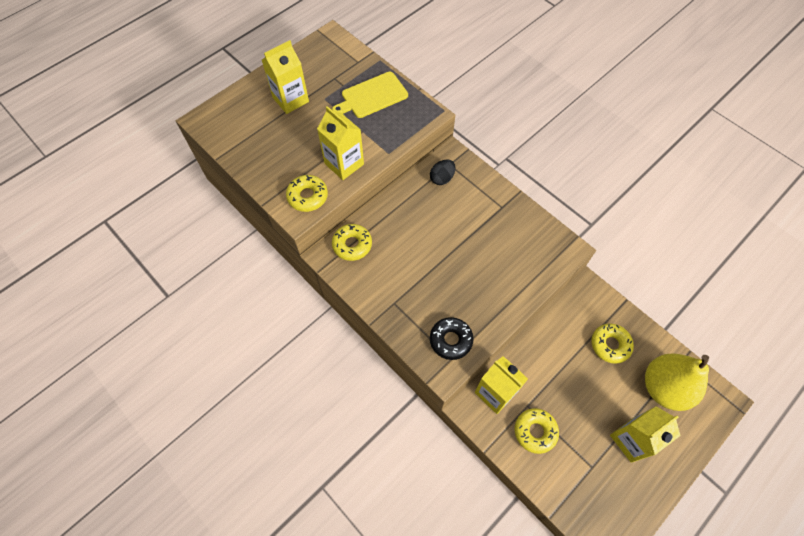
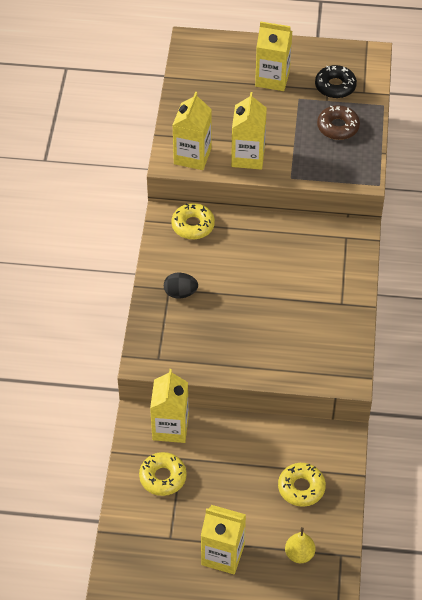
camera: 50 degrees right, 10 degrees down
yellow donut [286,175,328,212] -> yellow carton [172,92,212,170]
yellow cutting board [332,72,408,118] -> brown donut [317,105,360,140]
black egg [430,160,455,185] -> black egg moved to [164,273,198,299]
black donut [430,317,474,360] -> black donut moved to [315,65,357,98]
yellow pear [645,354,709,411] -> yellow pear [285,527,315,563], size x0.48

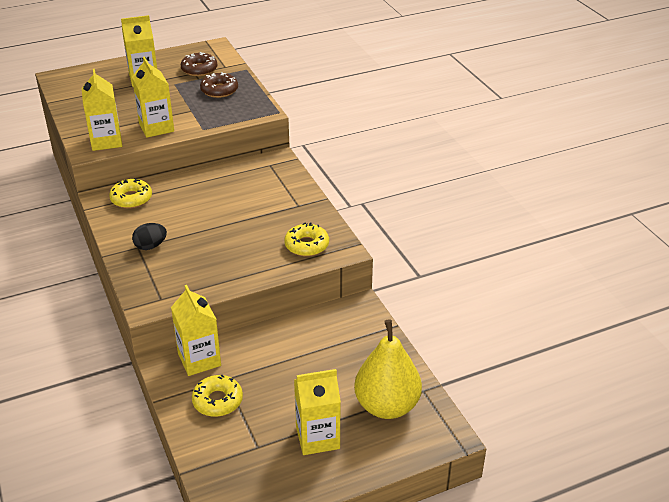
camera: 30 degrees left, 15 degrees down
yellow donut [278,463,326,507] -> yellow donut moved to [284,222,329,256]
yellow pear [285,527,315,563] -> yellow pear [354,319,422,419], size x2.10
black donut [315,65,357,98] -> brown donut [180,52,217,76]

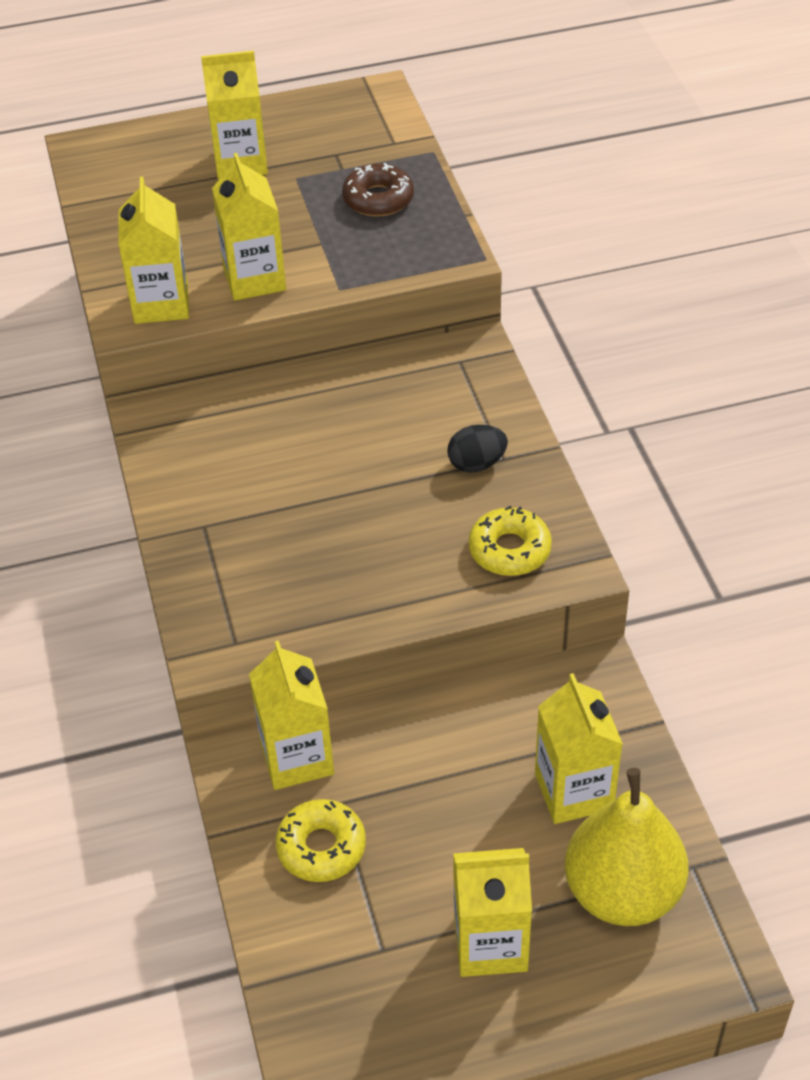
camera: 10 degrees right, 10 degrees up
yellow donut [109,178,152,209] -> none
black egg [132,223,167,250] -> black egg moved to [447,425,508,473]
brown donut [180,52,217,76] -> none
none -> yellow carton [535,673,623,824]

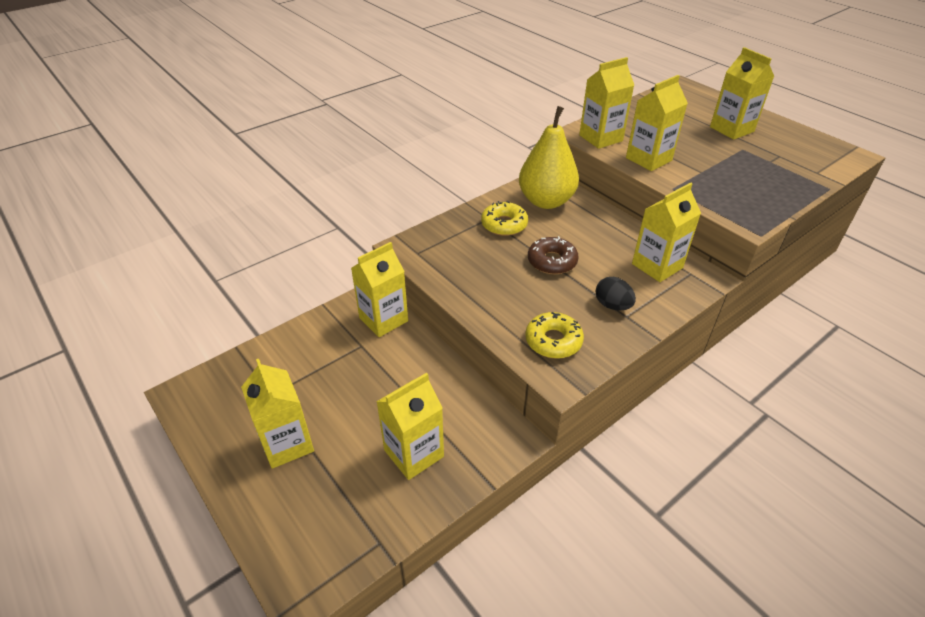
camera: 65 degrees right, 5 degrees down
yellow donut [275,799,366,882] -> yellow donut moved to [481,201,528,236]
brown donut [342,163,414,217] -> brown donut moved to [528,236,579,274]
yellow pear [565,768,689,926] -> yellow pear moved to [519,106,579,209]
none -> yellow carton [632,182,701,282]

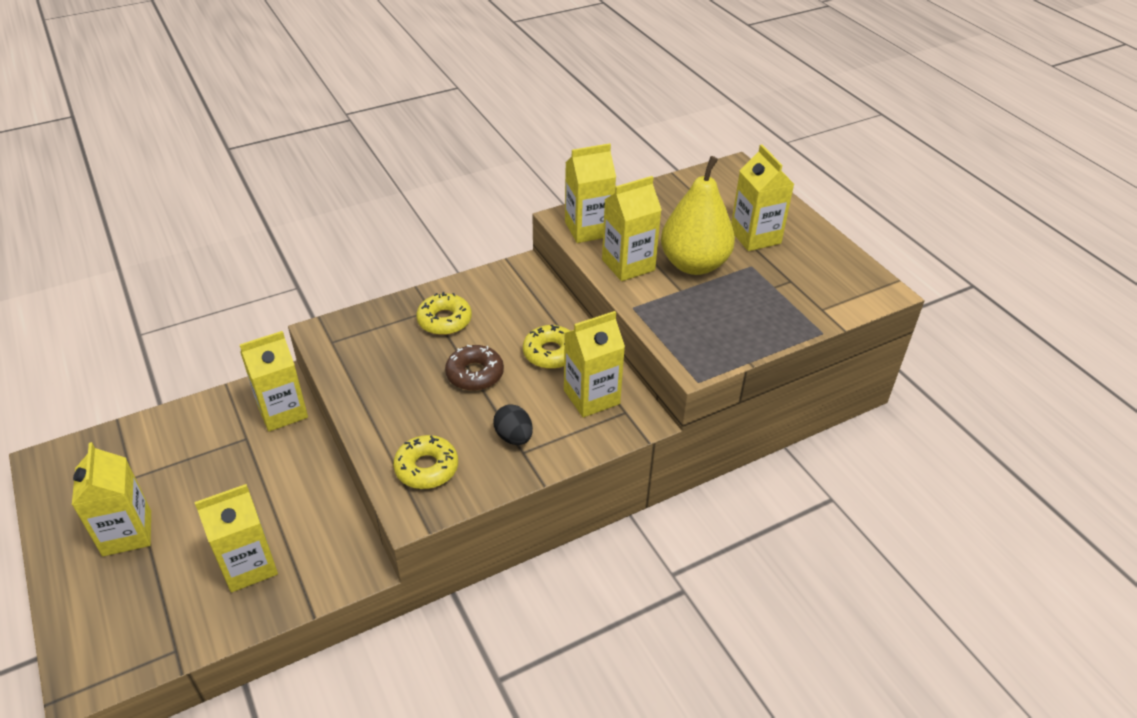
camera: 10 degrees right, 0 degrees up
yellow pear [519,106,579,209] -> yellow pear moved to [661,156,735,275]
none -> yellow donut [523,324,570,369]

